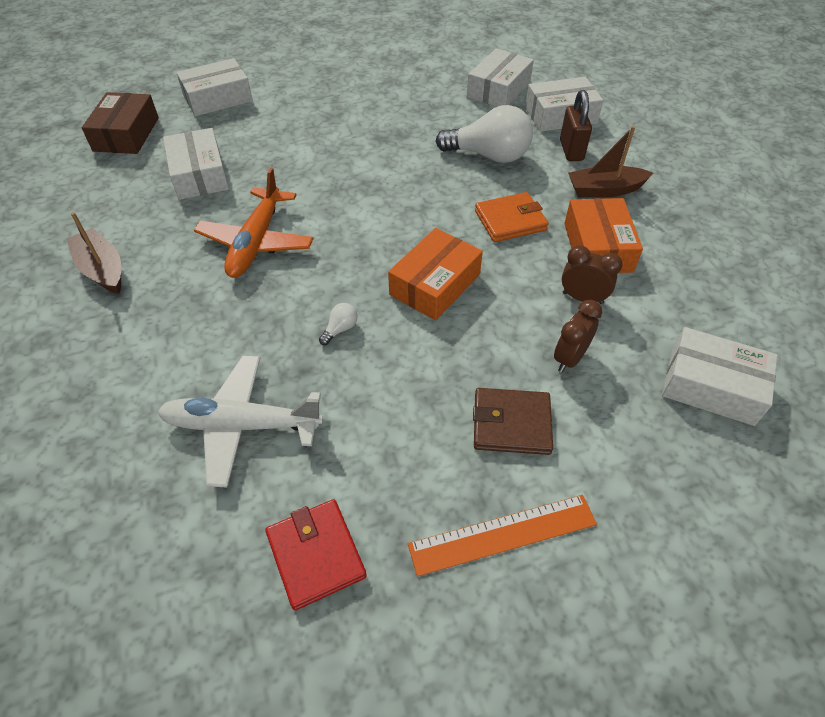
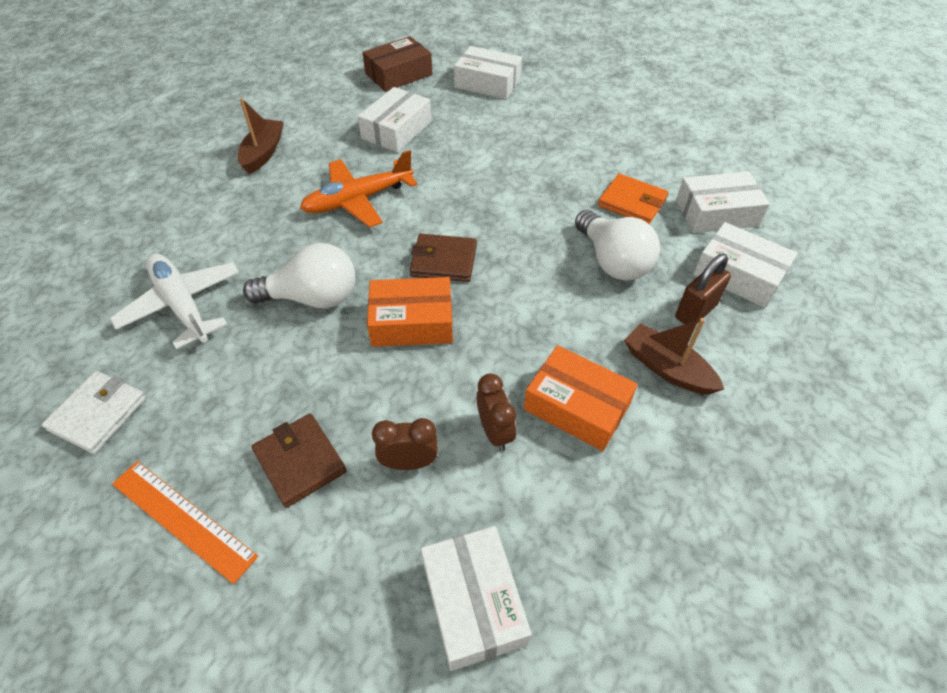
camera: 50 degrees right, 0 degrees up
red wallet [265,499,367,610] -> white wallet [42,371,146,454]
white light bulb [319,303,358,345] -> white light bulb [243,243,355,308], size x2.47
orange wallet [475,192,549,242] -> orange wallet moved to [598,174,668,224]
orange box [564,198,643,273] -> orange box turned 75 degrees clockwise [524,345,638,451]
none -> brown wallet [410,234,477,282]

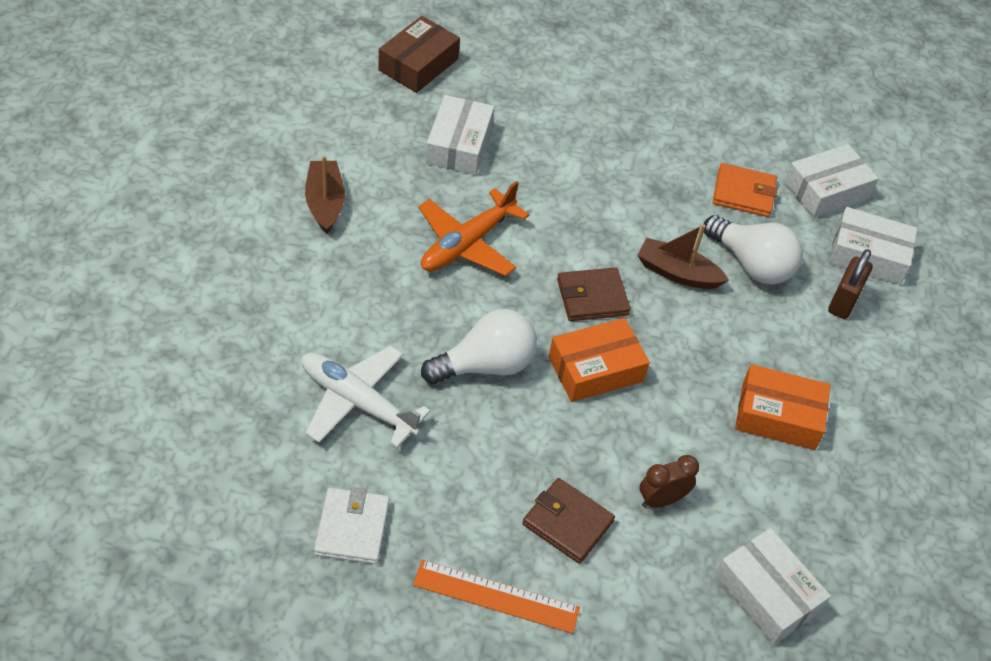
camera: 25 degrees left, 0 degrees up
white box [454,46,522,99] -> none
brown clock [477,373,516,451] -> none
brown boat [624,318,724,395] -> brown boat moved to [637,224,729,289]

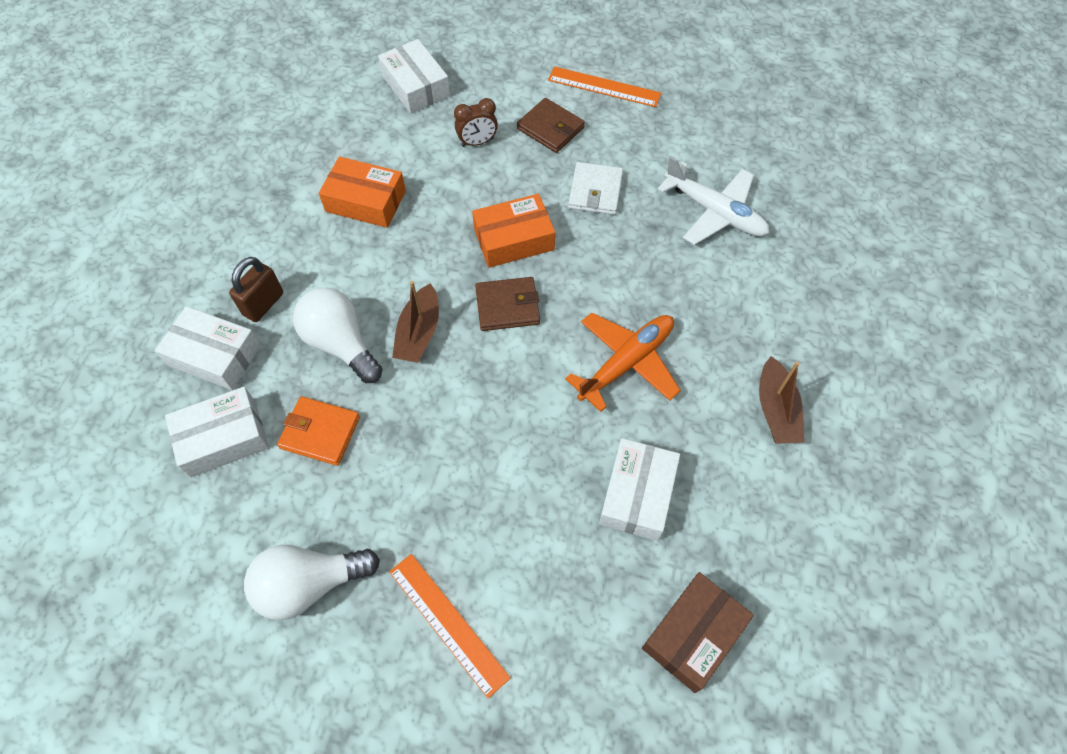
camera: 170 degrees left, 10 degrees up
white wallet [314,487,390,564] -> white wallet moved to [568,162,623,215]
white light bulb [421,309,537,384] -> white light bulb moved to [244,545,380,620]
brown boat [637,224,729,289] -> brown boat turned 75 degrees clockwise [392,281,439,363]
none -> orange ruler [389,554,511,698]

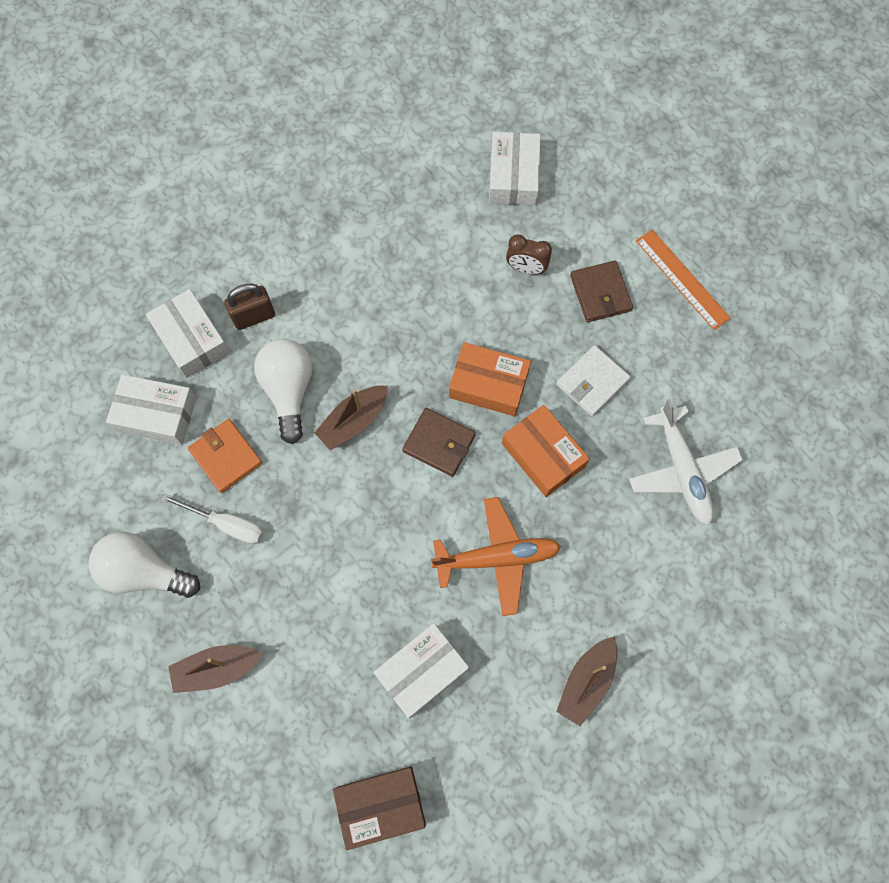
camera: 35 degrees right, 10 degrees up
orange box [319,157,406,228] -> orange box moved to [502,405,590,497]
orange ruler [389,554,511,698] -> brown boat [168,645,263,693]
none -> white screwdriver [161,493,263,544]

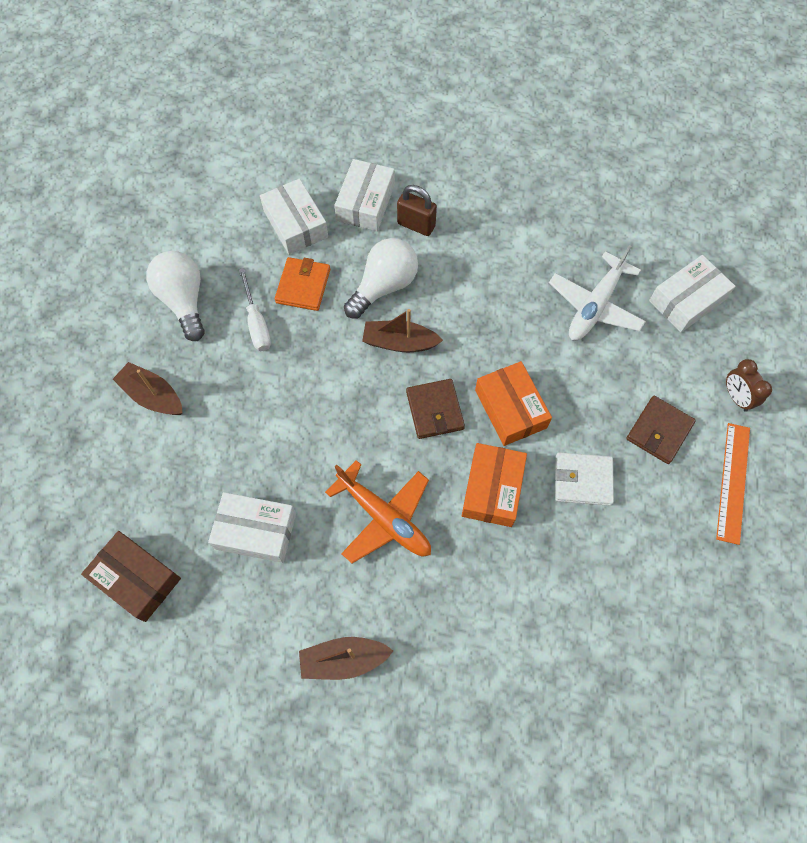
camera: 50 degrees right, 5 degrees down
brown clock [506,235,552,274] -> brown clock moved to [726,359,772,412]
white plane [629,399,743,525] -> white plane moved to [549,245,646,341]

